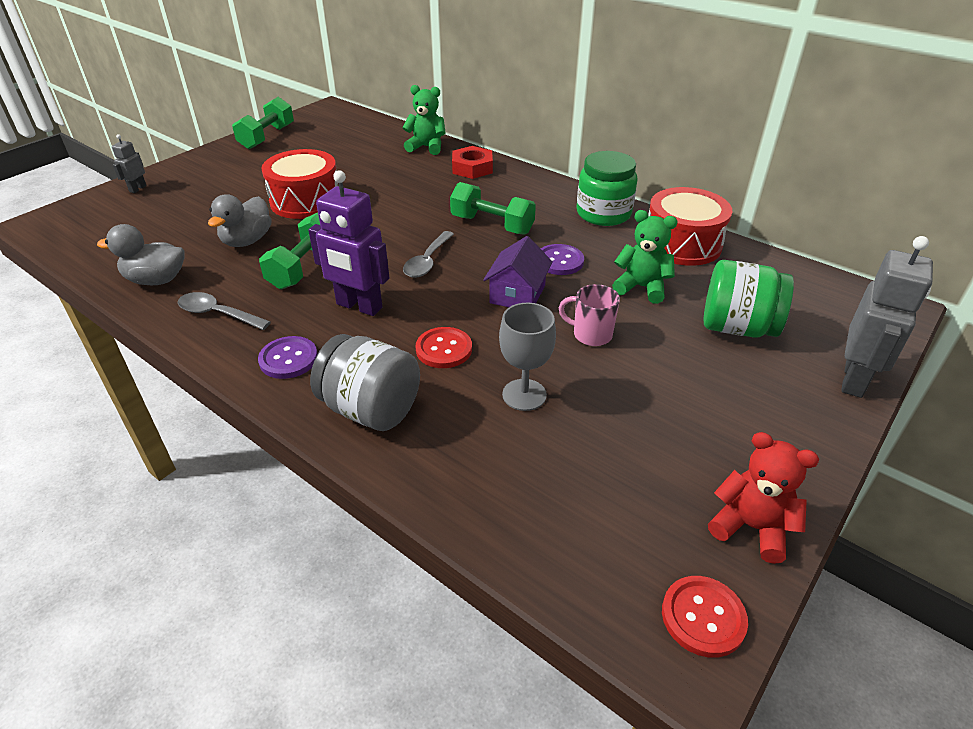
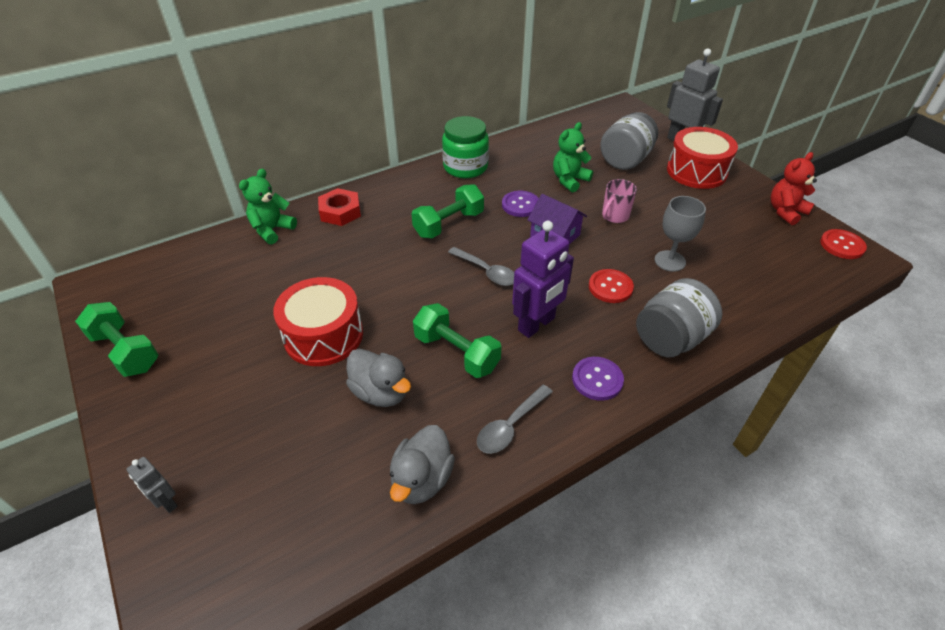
camera: 70 degrees left, 5 degrees up
red drum [648,187,732,266] -> red drum moved to [667,127,738,189]
green jar [704,260,794,338] -> grey jar [600,112,658,170]

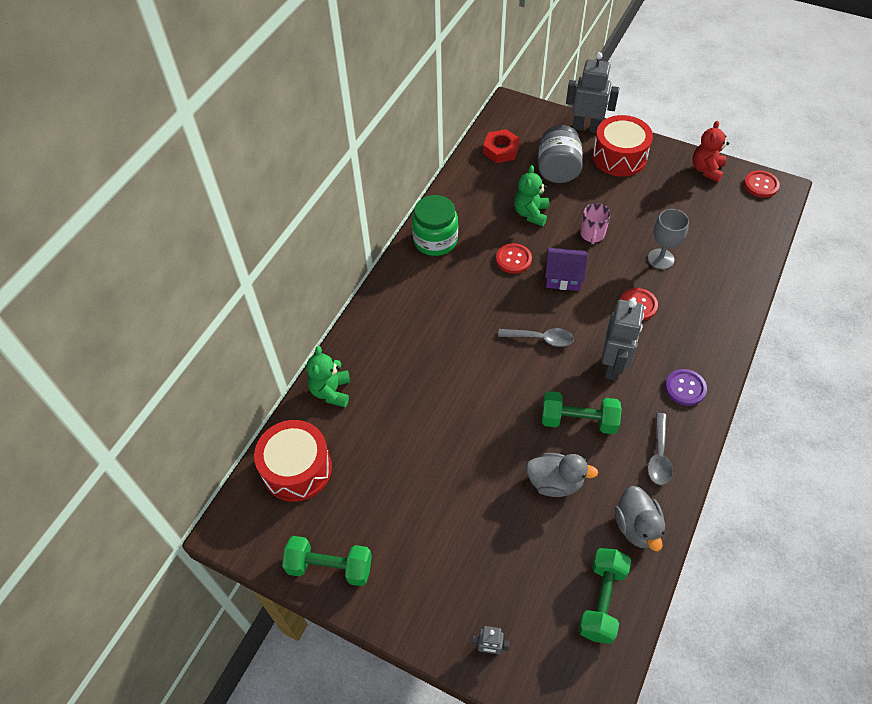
camera: 30 degrees left, 10 degrees up
red drum [273,277,363,366] -> red drum moved to [254,420,332,502]
red nut [318,188,361,226] -> red nut moved to [483,129,520,163]
green dumbbell [412,184,484,238] -> green dumbbell moved to [578,548,631,644]
purple button [502,191,539,217] -> red button [496,243,532,274]
purple robot [512,221,574,338] -> grey robot [601,299,644,381]
grey jar [636,278,722,357] -> none

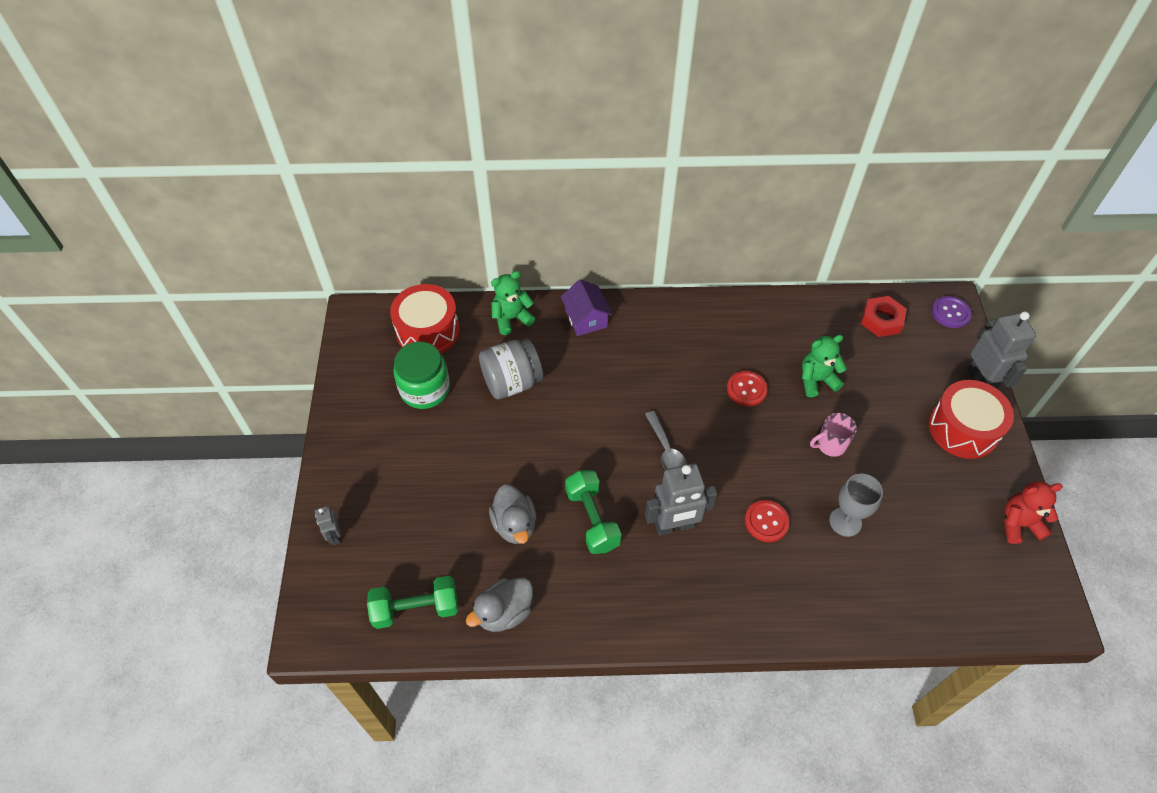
camera: 60 degrees right, 0 degrees up
green dumbbell [282,536,372,586] -> none
green jar [412,195,458,256] -> green jar moved to [393,342,450,409]
grey jar [538,125,583,183] -> grey jar moved to [479,338,543,399]
purple house [545,248,588,291] -> purple house moved to [561,279,613,336]
grey spoon [648,413,673,485] -> none
purple button [665,369,707,406] -> purple button moved to [932,296,972,328]
red button [744,170,780,198] -> none

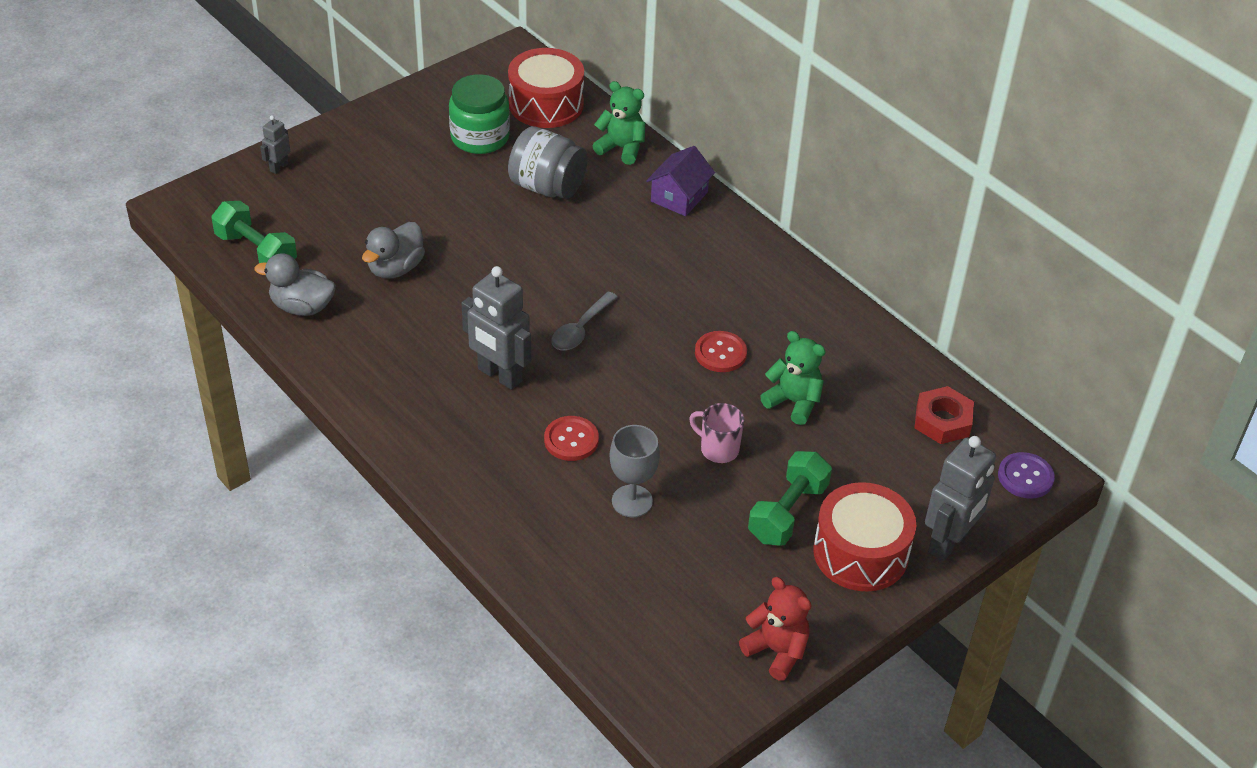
camera: 50 degrees right, 10 degrees down
green dumbbell [565,470,621,554] -> green dumbbell moved to [748,451,832,546]

